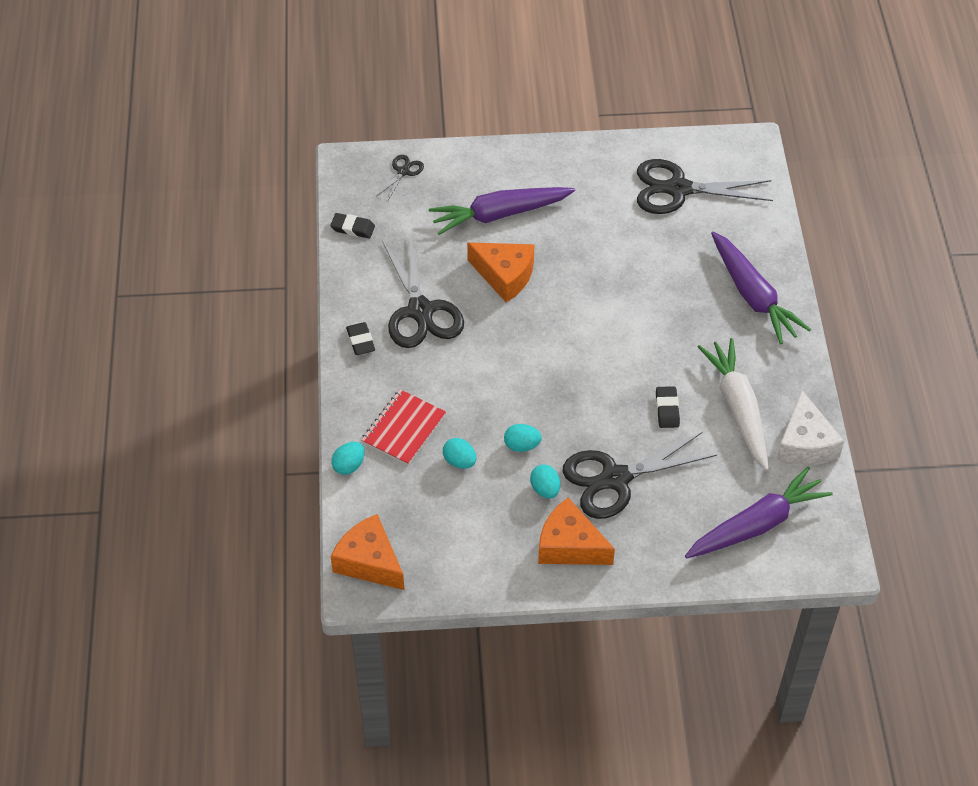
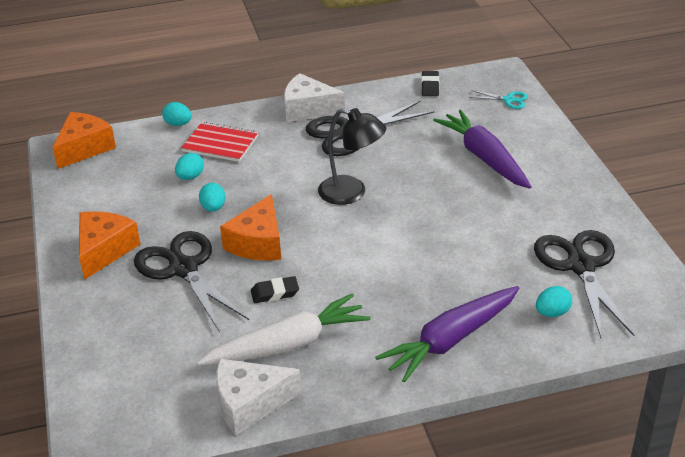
camera: 80 degrees right, 15 degrees down
black eraser [346,322,375,355] -> white cheese [284,73,345,122]
black scissors [377,155,424,200] -> turquoise scissors [469,90,528,109]
orange cheese [467,242,534,302] -> orange cheese moved to [220,194,281,261]
turquoise egg [530,465,560,499] -> turquoise egg moved to [536,286,572,317]
purple carrot [685,467,833,558] -> none
none -> black lamp [318,108,386,205]

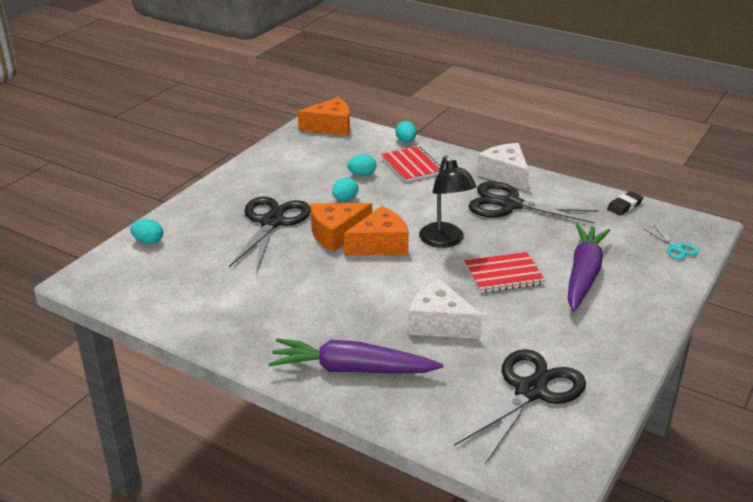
camera: 45 degrees right, 5 degrees down
orange cheese [79,211,140,280] -> orange cheese moved to [344,206,409,255]
white carrot [197,293,370,366] -> none
white cheese [216,359,301,436] -> white cheese moved to [408,279,482,339]
black eraser [251,276,299,303] -> none
turquoise egg [536,286,572,317] -> turquoise egg moved to [130,219,163,244]
none -> red notebook [465,252,545,293]

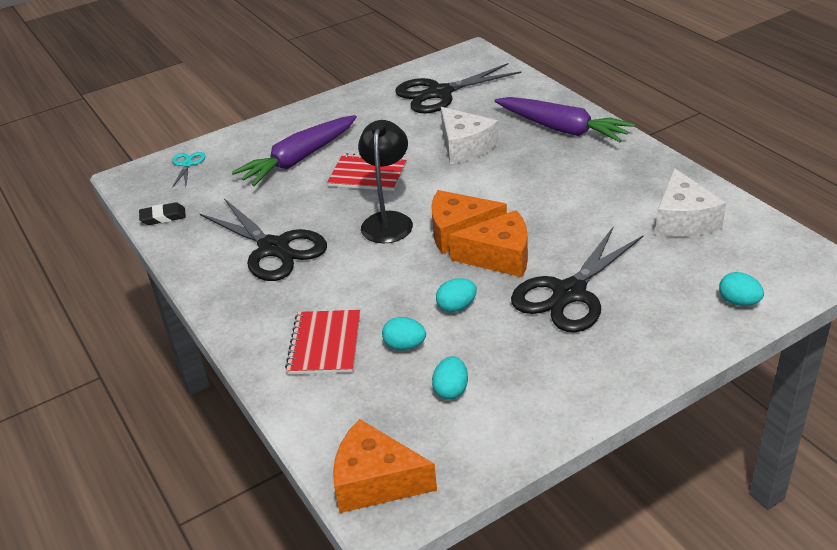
camera: 150 degrees left, 5 degrees up
turquoise egg [396,121,417,142] -> turquoise egg moved to [432,356,468,400]
white cheese [477,143,529,191] -> white cheese moved to [655,168,726,237]

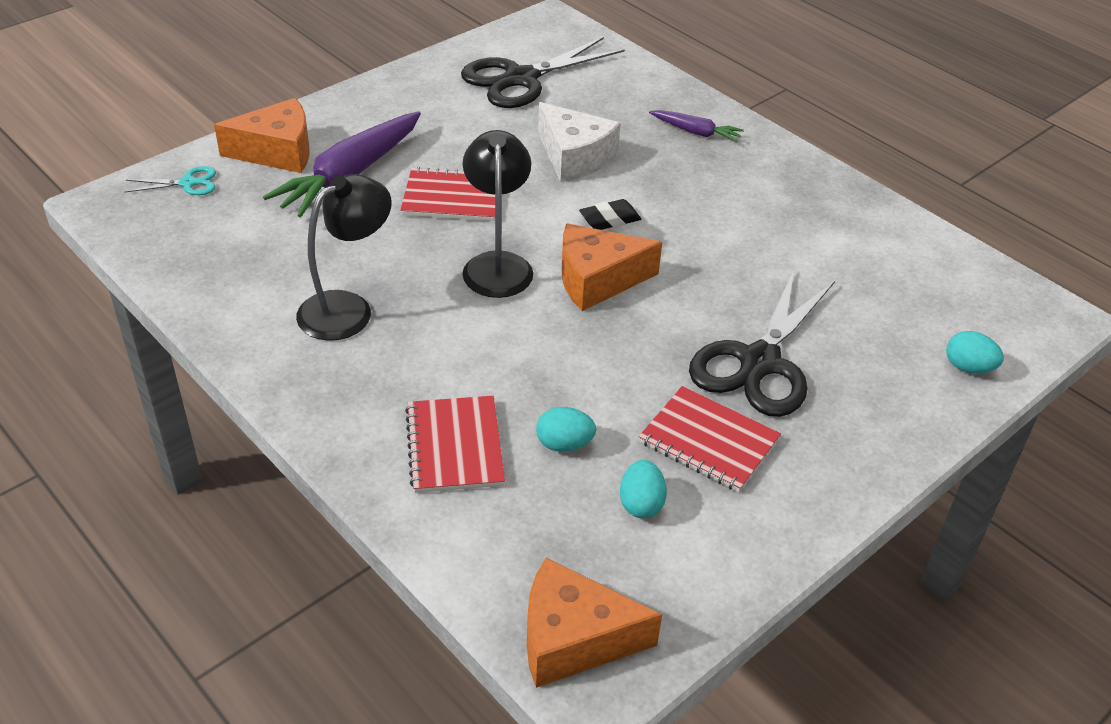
camera: 15 degrees left, 5 degrees up
black eraser [139,202,186,225] -> black eraser moved to [579,199,641,230]
turquoise scissors [172,152,205,188] -> turquoise scissors turned 90 degrees clockwise [125,166,216,195]
black scissors [200,198,327,281] -> black lamp [296,174,392,341]
turquoise egg [436,278,477,312] -> none
orange cheese [449,210,528,277] -> orange cheese moved to [214,98,310,173]
purple carrot [495,97,635,142] -> purple carrot [649,110,744,142], size x0.50
white cheese [655,168,726,237] -> none
none -> red notebook [639,386,781,492]

